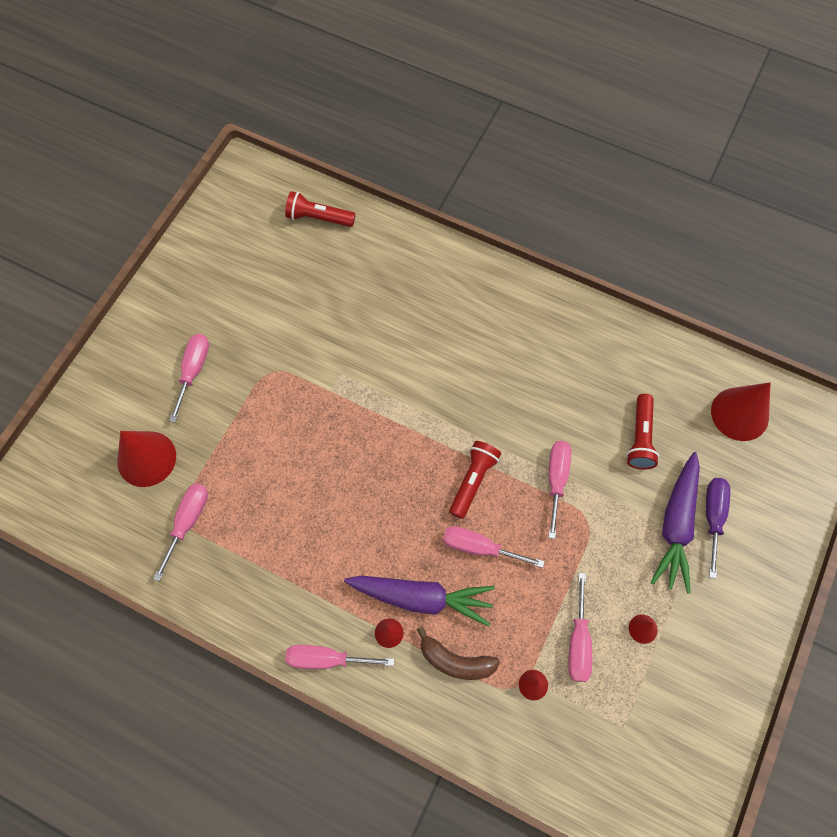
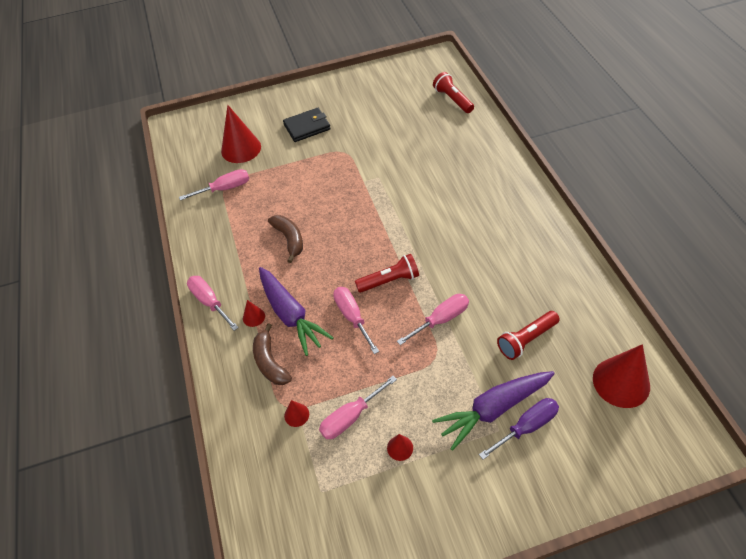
camera: 50 degrees right, 15 degrees down
pink screwdriver [169,334,209,422] -> black wallet [283,108,331,142]
none -> brown banana [268,215,303,263]

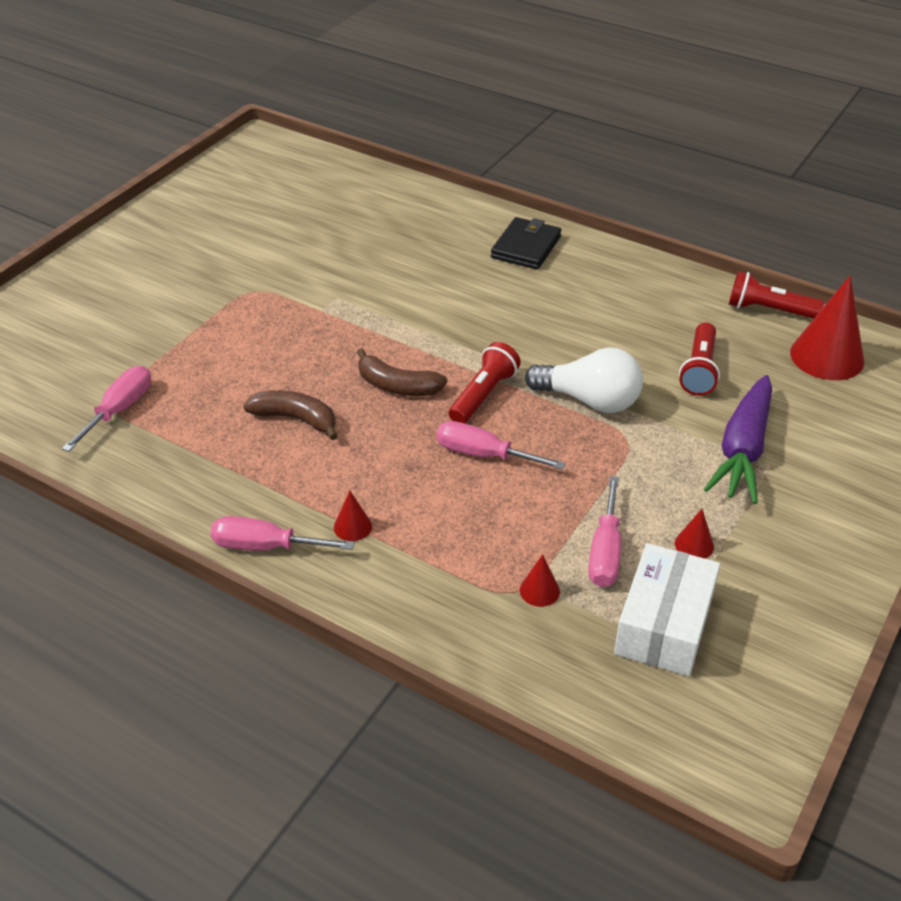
camera: 45 degrees left, 10 degrees down
red cone [221,105,261,163] -> none
brown banana [253,323,292,385] -> brown banana moved to [357,348,447,396]
purple carrot [259,267,334,356] -> none
black wallet [283,108,331,142] -> black wallet moved to [491,217,561,269]
pink screwdriver [397,294,469,345] -> white light bulb [525,347,643,413]
red flashlight [433,72,474,113] -> red flashlight moved to [729,271,824,319]
purple screwdriver [479,398,559,460] -> none
none -> white box [614,543,720,676]

